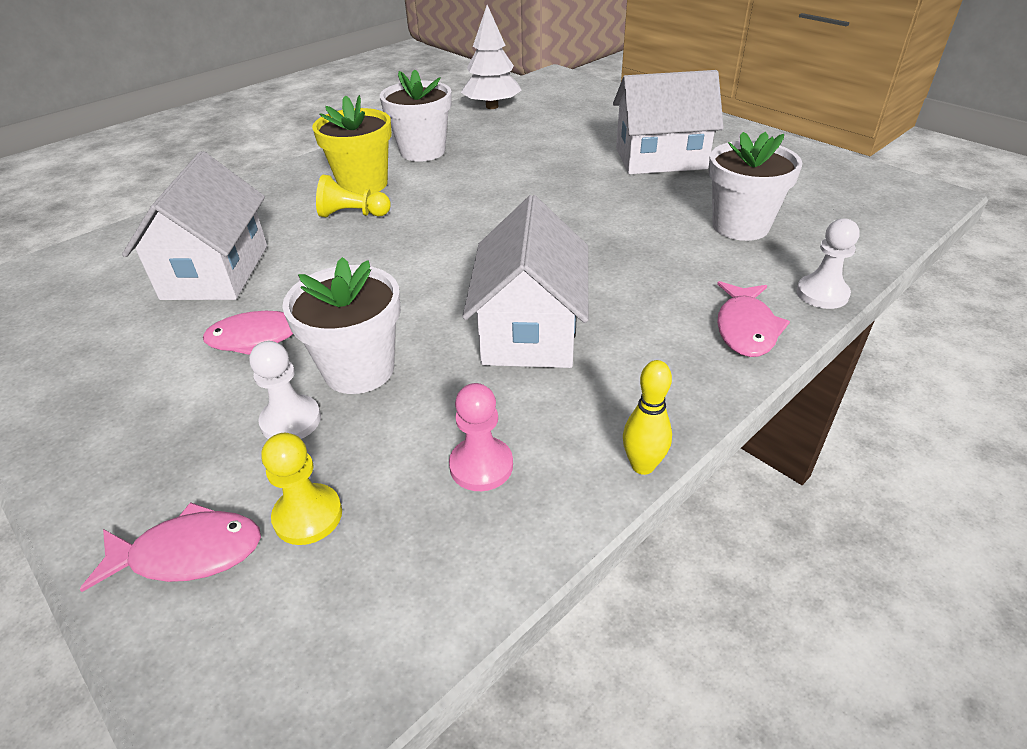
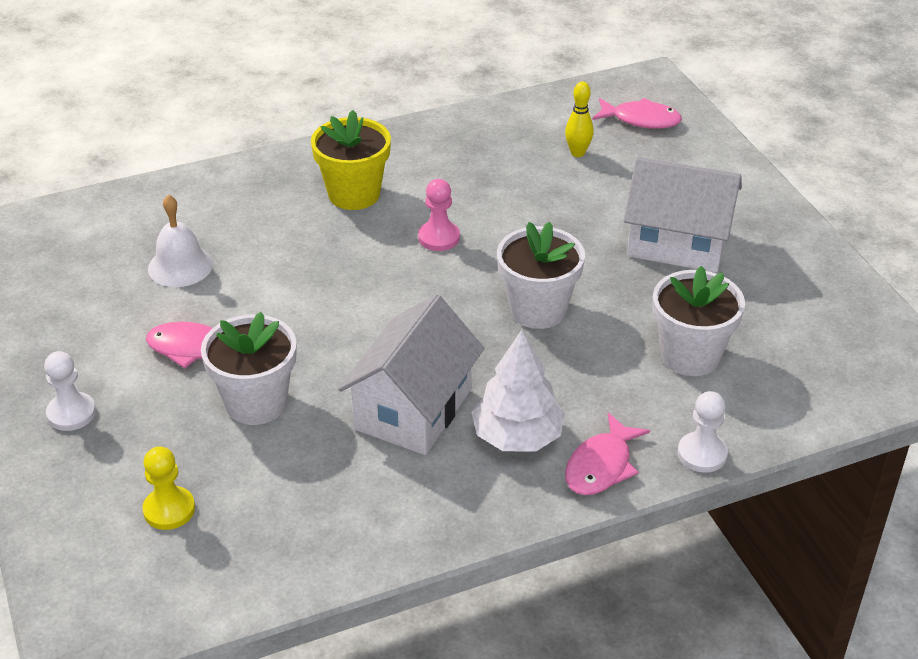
camera: 20 degrees right, 0 degrees up
pink fish [80,502,261,592] -> pink fish moved to [592,98,682,129]
white house [122,151,267,300] -> white bell [148,195,213,287]
white pawn [249,341,321,439] -> white pawn moved to [44,351,96,431]
yellow pawn [316,175,391,217] -> none
white flower pot [380,70,452,162] -> white flower pot moved to [497,222,585,329]
pink pawn [449,383,513,491] -> pink pawn moved to [418,179,460,251]
white tree [461,5,522,109] -> white tree moved to [471,330,565,452]
yellow bowling pin [623,360,672,475] -> yellow bowling pin moved to [565,82,594,157]

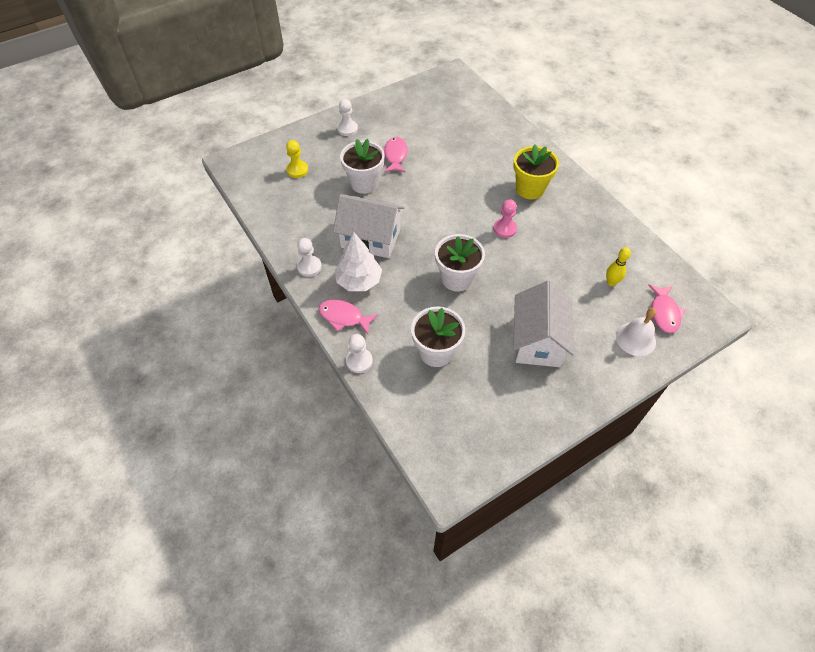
camera: 80 degrees right, 15 degrees up
white bell [148,195,213,287] -> white bell moved to [616,308,657,356]
none -> white pawn [297,238,322,277]

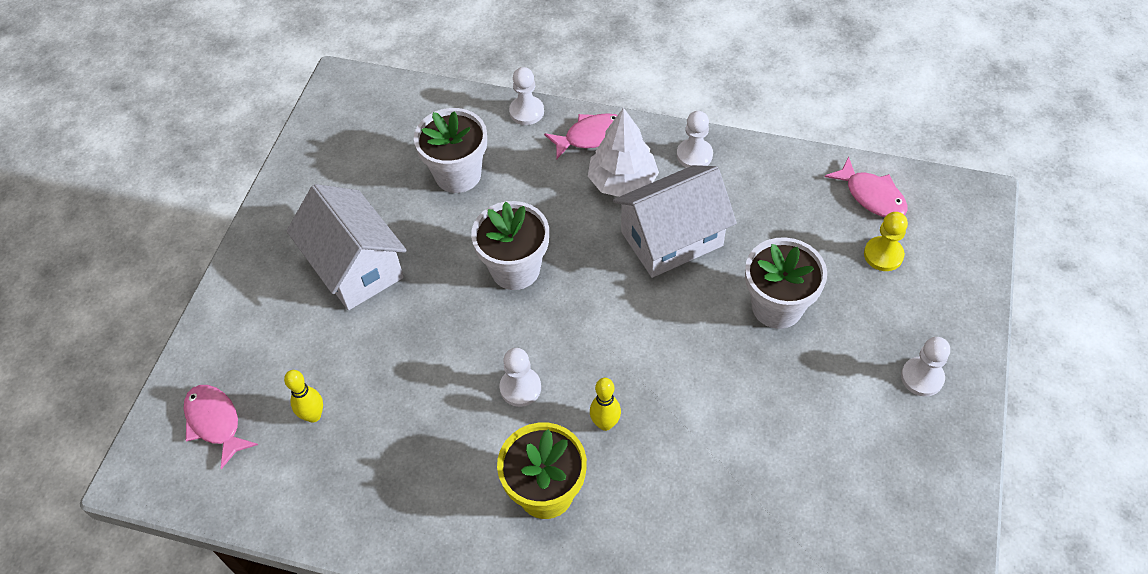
camera: 140 degrees right, 0 degrees up
pink fish [383,137,408,173] -> pink fish moved to [825,157,908,217]
pink pawn [493,199,517,238] -> white pawn [500,348,541,407]
white bell [616,308,657,356] -> none
none -> yellow bowling pin [590,378,621,431]

